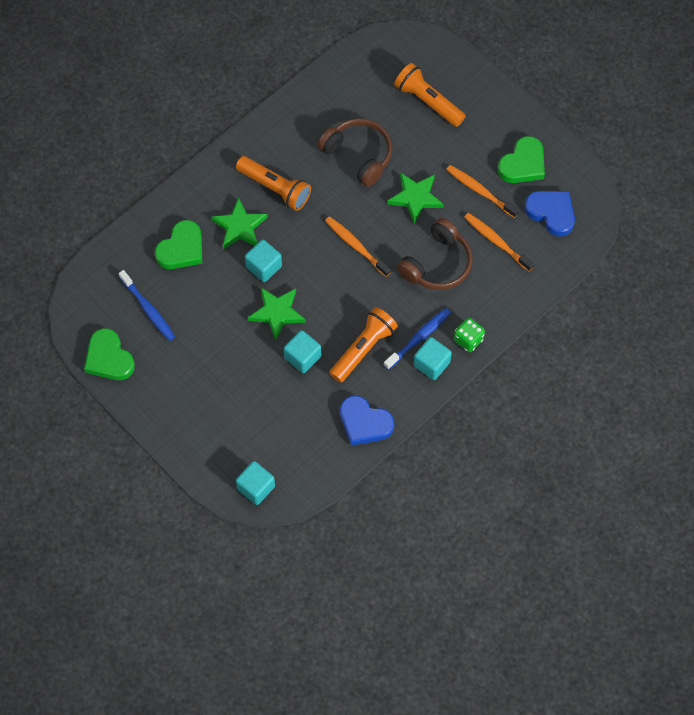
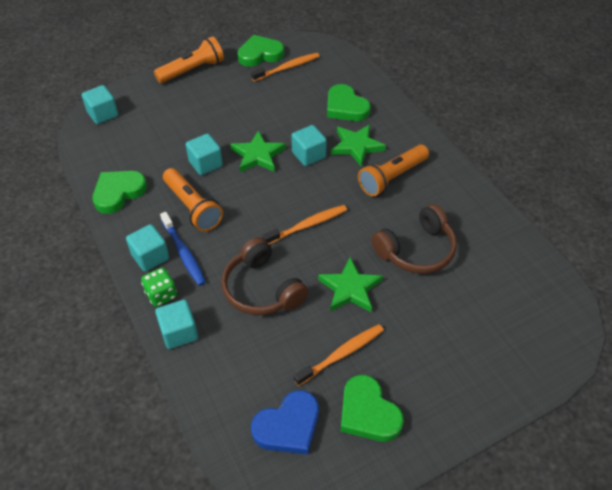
camera: 105 degrees right, 15 degrees down
blue toothbrush [119,270,175,341] -> none
blue heart [340,395,394,446] -> green heart [92,171,147,214]
orange flashlight [394,63,466,127] -> orange flashlight moved to [154,36,224,83]
orange toothbrush [464,213,534,271] -> orange toothbrush moved to [251,53,320,82]
none -> turquoise cube [155,299,198,349]

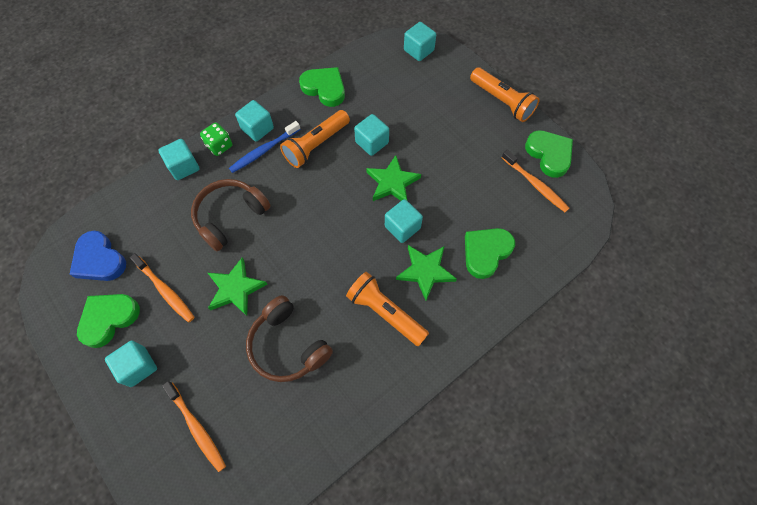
camera: 80 degrees right, 15 degrees up
orange toothbrush [262,205,347,244] -> orange toothbrush moved to [162,381,226,472]
none -> turquoise cube [105,341,157,387]

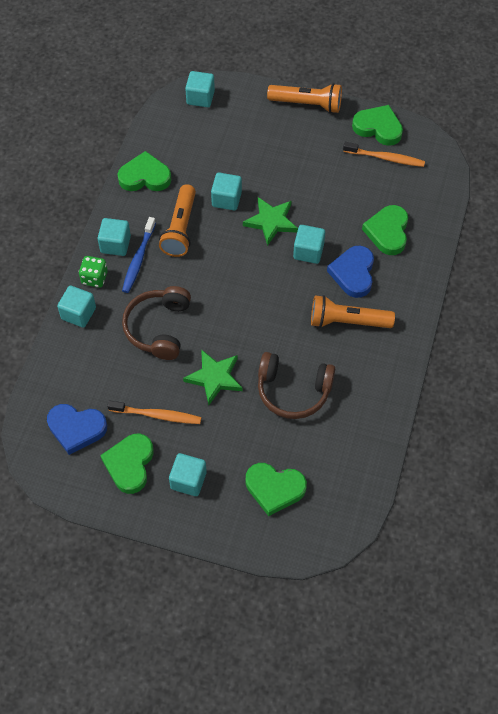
camera: 35 degrees left, 5 degrees down
orange toothbrush [162,381,226,472] -> green heart [246,463,307,516]
green star [396,245,457,300] -> blue heart [327,246,374,298]

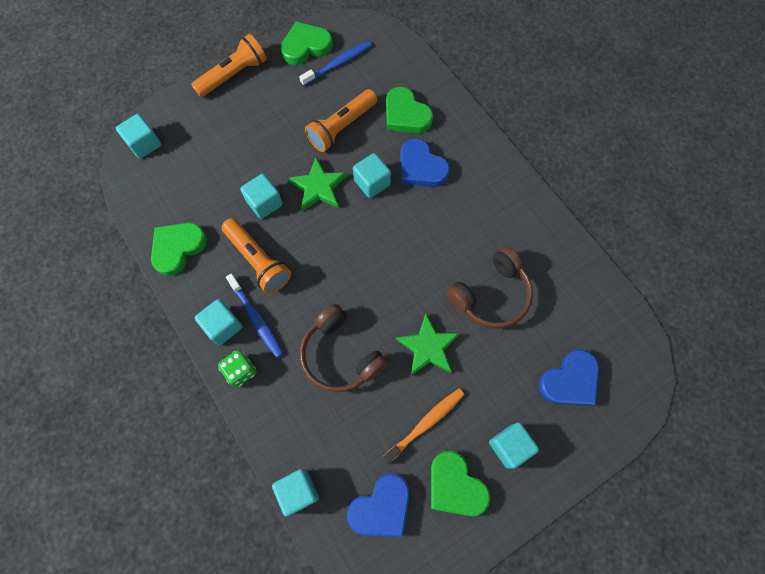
camera: 50 degrees left, 10 degrees up
turquoise cube [57,286,96,328] -> turquoise cube moved to [272,469,319,517]
green heart [246,463,307,516] -> blue heart [539,349,599,406]
orange flashlight [311,295,395,328] -> orange flashlight moved to [305,89,377,152]
orange toothbrush [343,142,425,167] -> blue toothbrush [299,41,372,86]

